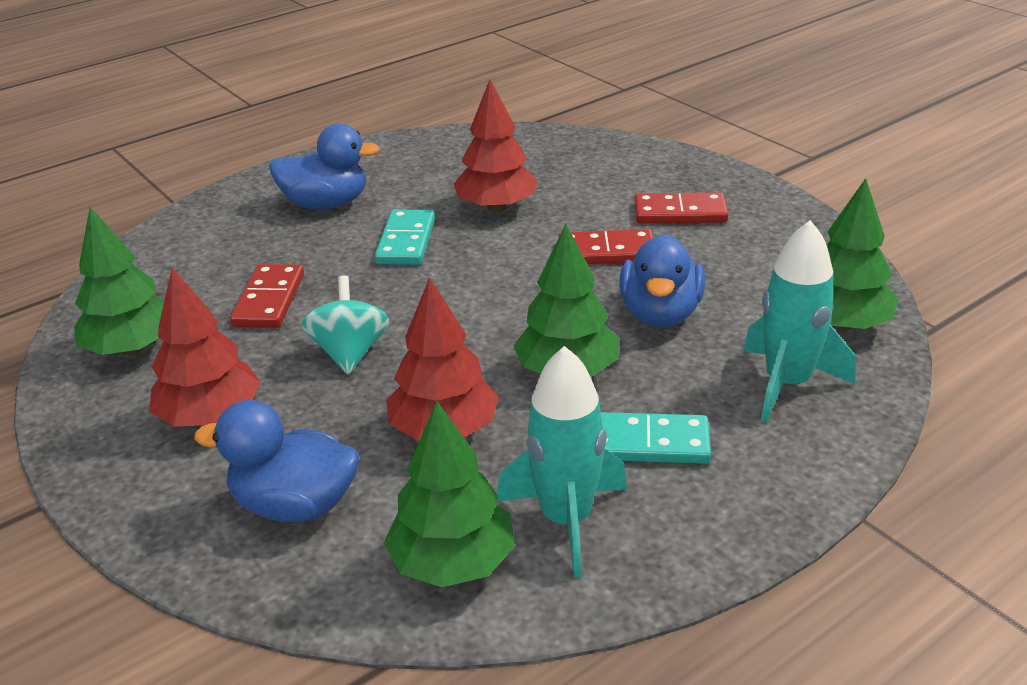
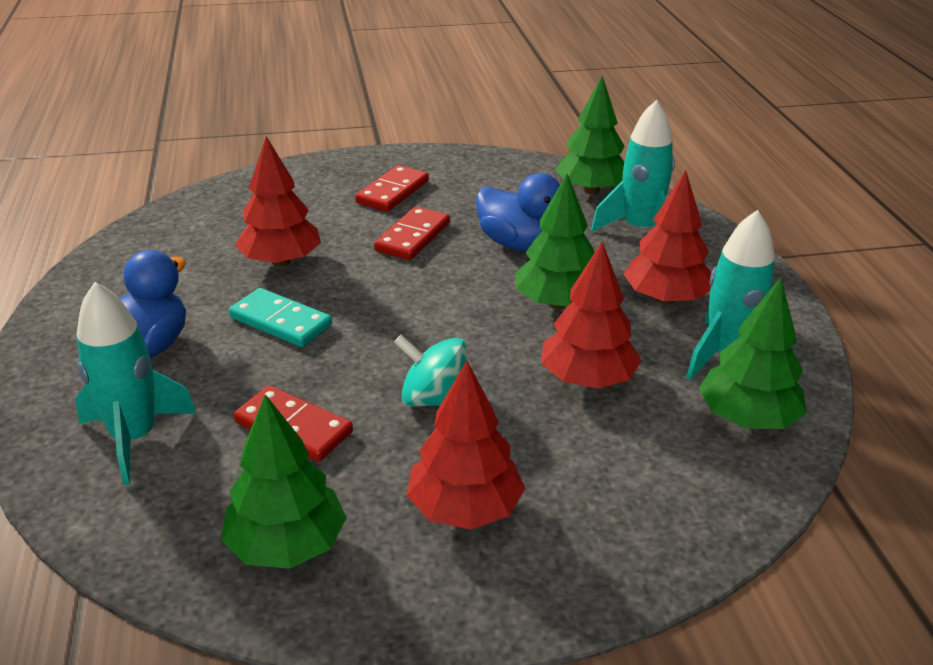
camera: 65 degrees left, 0 degrees up
blue duck [194,400,359,522] -> none
turquoise domino [601,412,711,464] -> red tree [624,170,711,304]
none -> turquoise rocket [75,282,196,485]

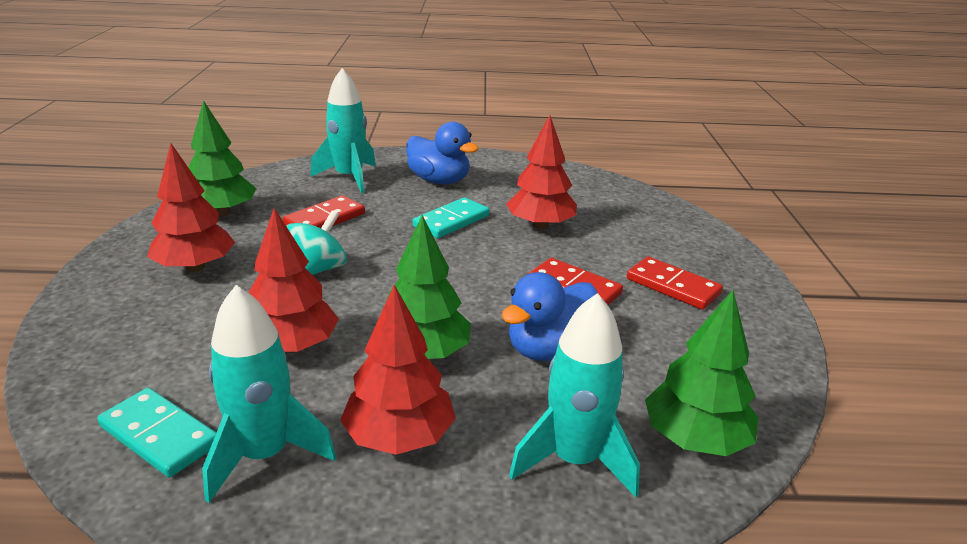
camera: 100 degrees right, 5 degrees down
green tree [699,278,807,429] -> turquoise domino [97,388,216,477]

